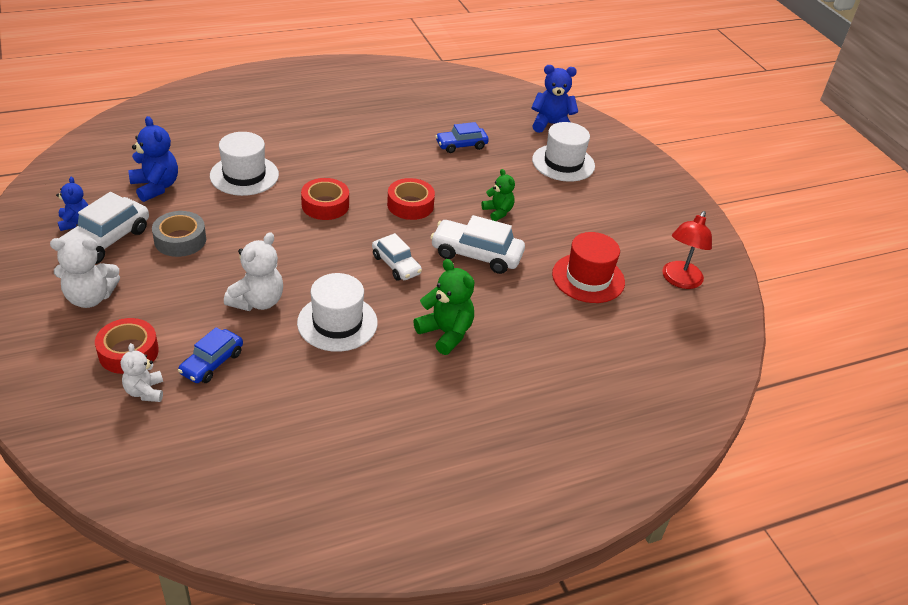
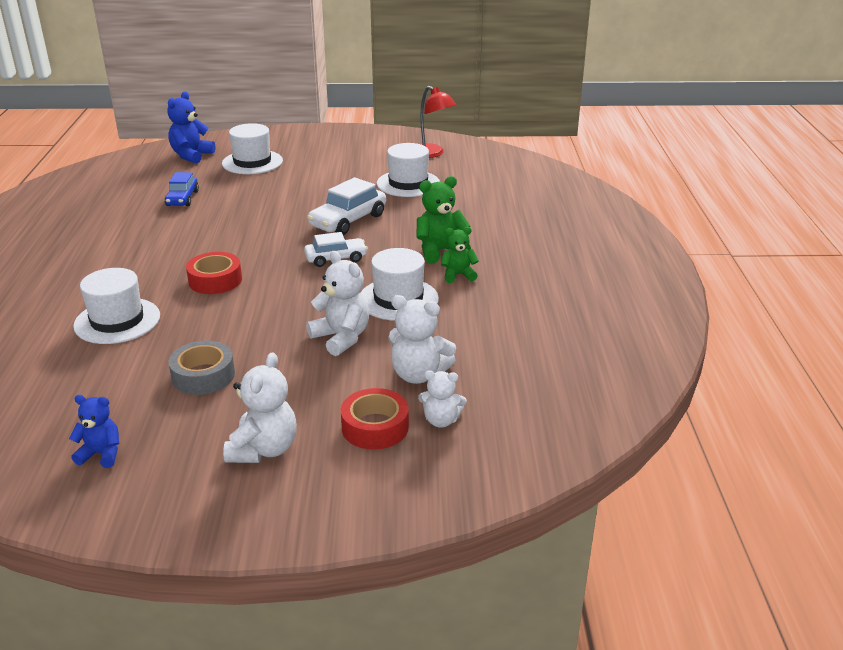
camera: 65 degrees left, 10 degrees down
white car [60,192,149,264] -> none
blue teddy bear [128,116,178,202] -> none
blue car [178,327,243,383] -> white teddy bear [389,295,456,384]
red tape [387,178,435,220] -> none
green teddy bear [481,169,515,221] -> green teddy bear moved to [441,227,479,283]
red hat [552,232,625,303] -> white hat [377,143,440,197]

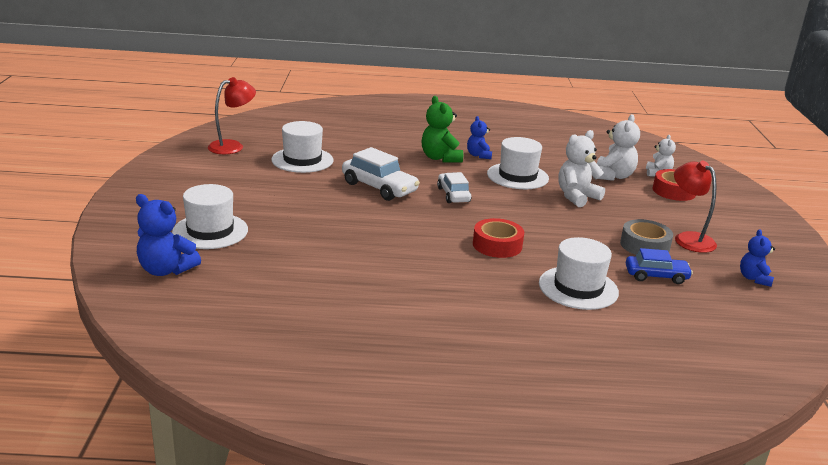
camera: 90 degrees left, 5 degrees down
blue car [165,172,199,206] -> blue car moved to [626,248,693,284]
white teddy bear [223,352,297,463] -> none
green teddy bear [441,227,479,283] -> blue teddy bear [467,116,492,159]
none -> red lamp [674,161,717,253]

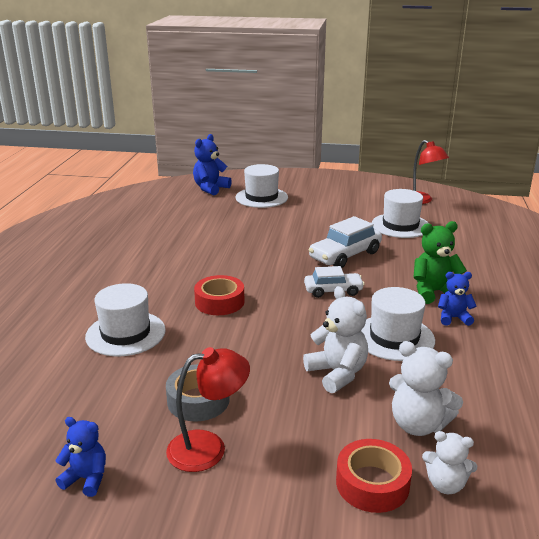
camera: 100 degrees right, 0 degrees up
blue car [626,248,693,284] -> none

